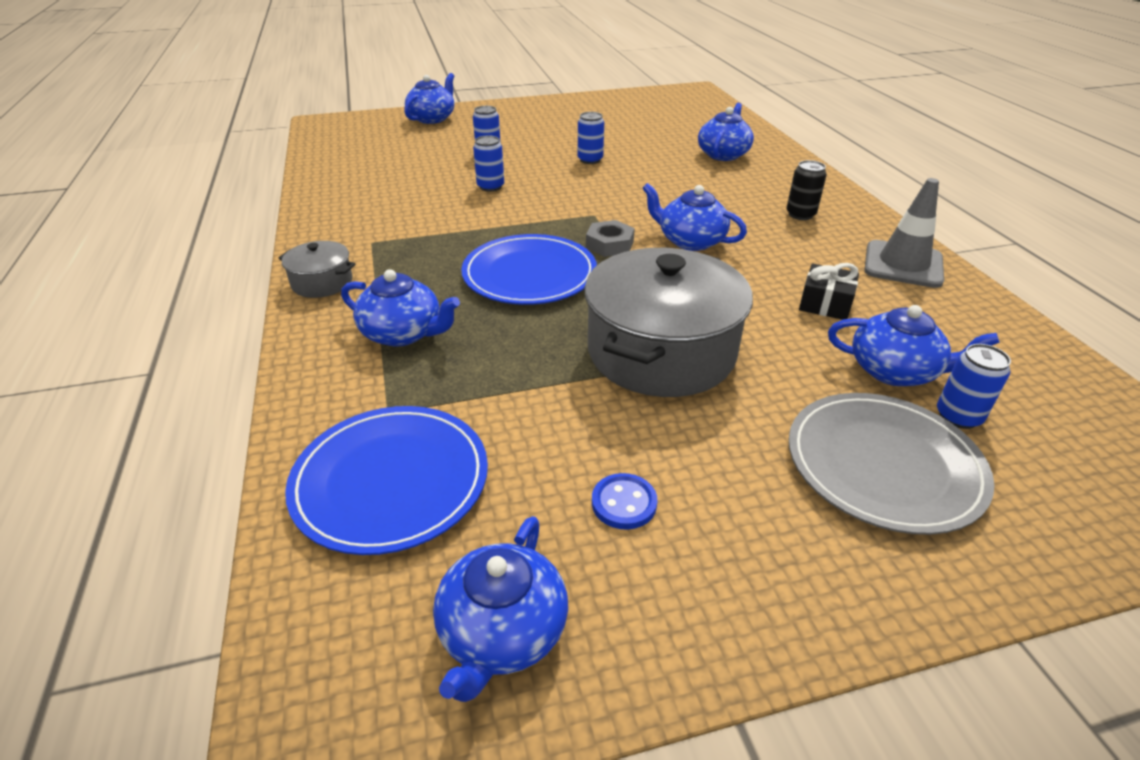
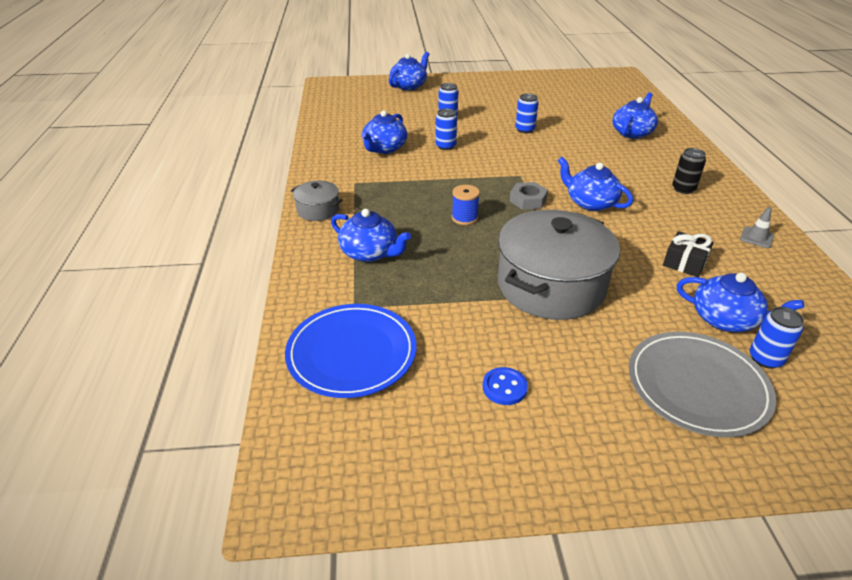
camera: 10 degrees right, 0 degrees up
blue teapot [433,516,568,702] -> blue teapot moved to [361,110,407,154]
blue plate [461,234,597,305] -> blue spool [452,185,480,225]
grey traffic cone [864,178,944,288] -> grey traffic cone [740,207,774,248], size x0.50

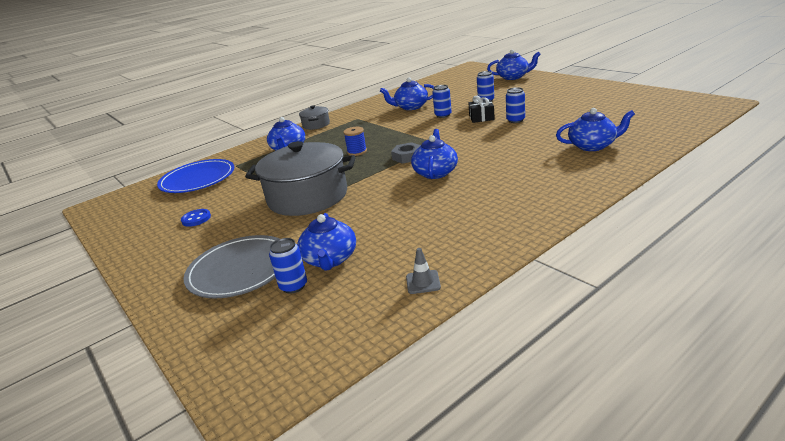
camera: 60 degrees right, 10 degrees down
black gift [663,231,714,277] -> black gift moved to [468,96,495,123]
black can [672,148,706,194] -> none
grey traffic cone [740,207,774,248] -> grey traffic cone moved to [406,248,441,294]

